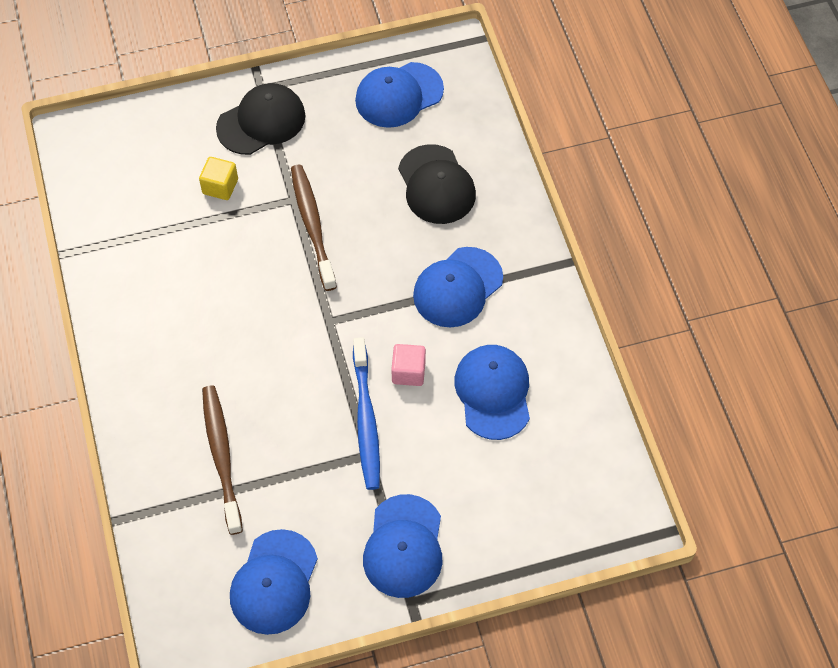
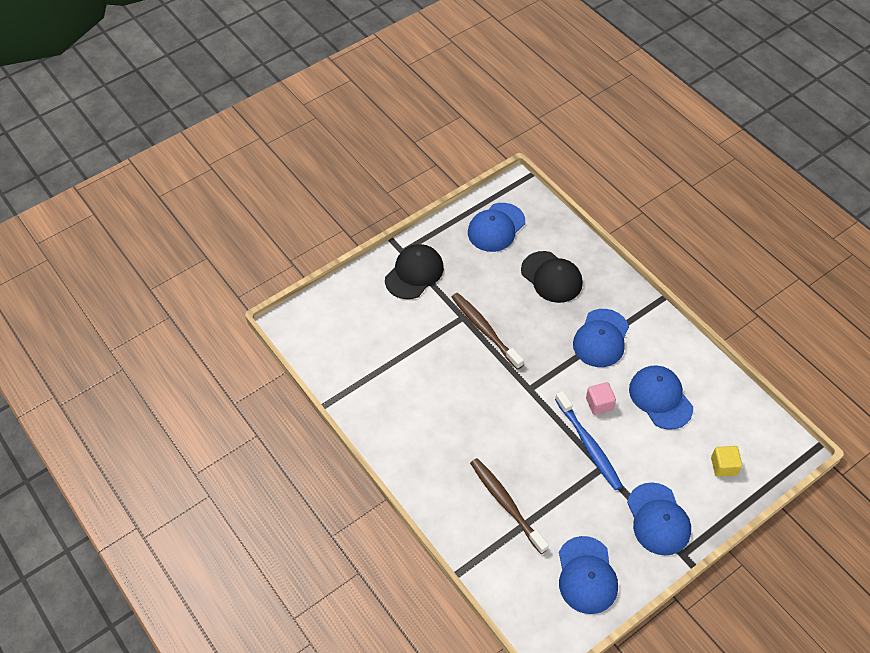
camera: 20 degrees left, 5 degrees down
yellow cube [199,157,238,200] -> yellow cube moved to [711,446,742,477]

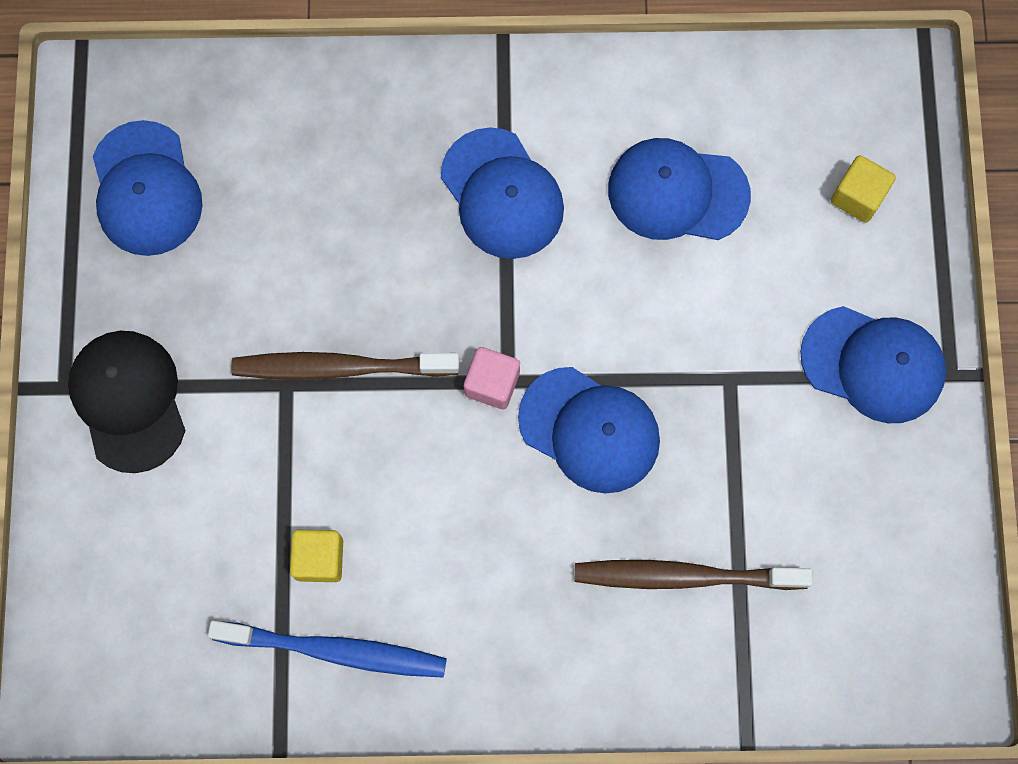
camera: 55 degrees left, 20 degrees up
black cap [521,251,583,303] -> none
blue toothbrush [555,391,623,490] -> blue toothbrush moved to [208,620,447,678]
blue cap [559,536,618,614] -> blue cap moved to [518,367,660,493]
pink cube [586,382,616,415] -> pink cube moved to [464,347,520,409]
none -> yellow cube [290,530,343,582]

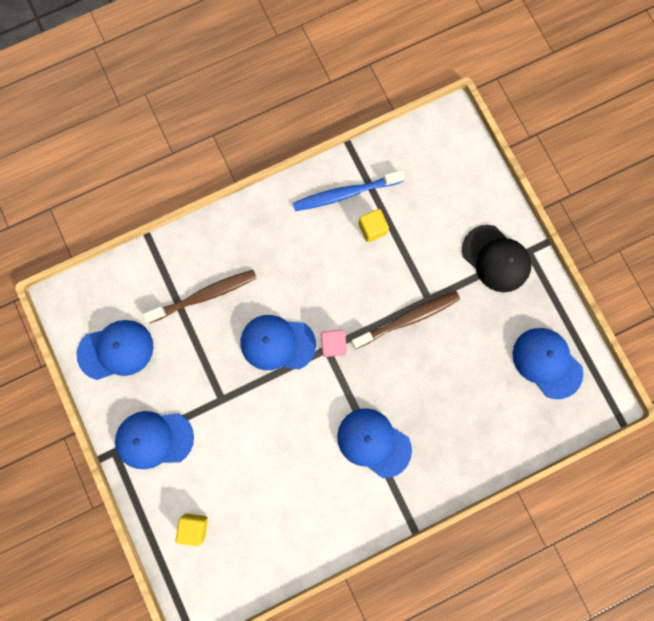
camera: 155 degrees right, 5 degrees up
blue cap [608,138,751,240] -> blue cap moved to [77,320,153,380]

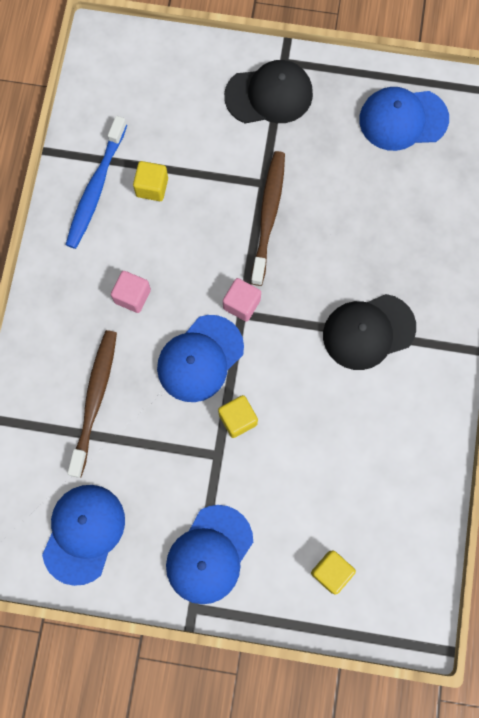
camera: 55 degrees left, 5 degrees down
blue cap [337,408,412,478] -> black cap [323,294,416,370]
none -> pink cube [111,271,151,313]
none -> yellow cube [218,395,258,438]

